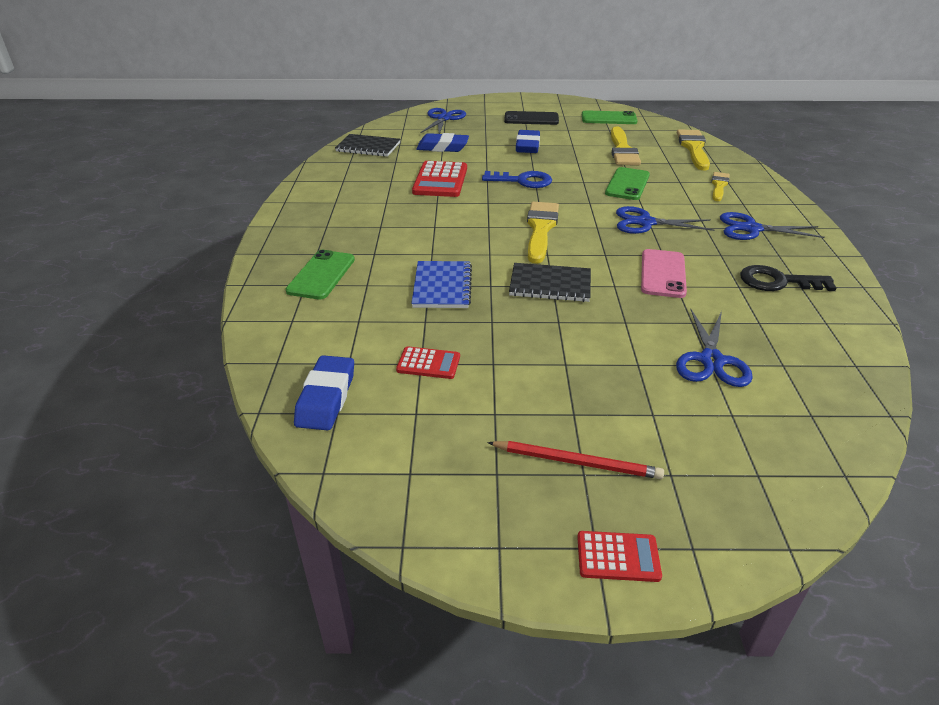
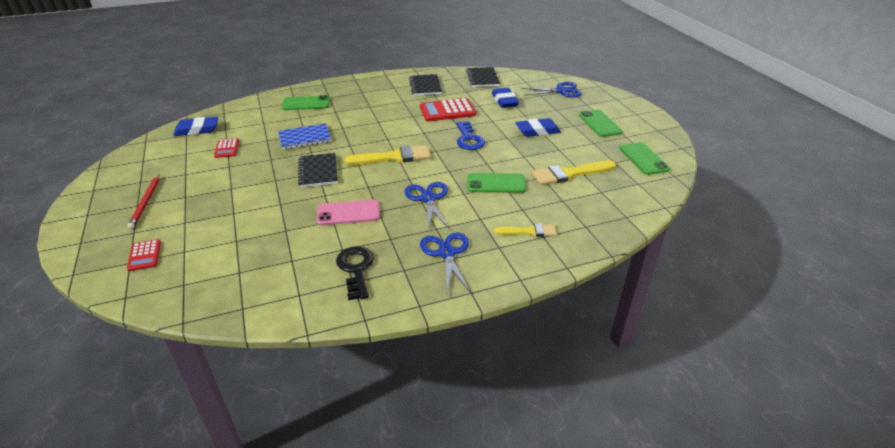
camera: 70 degrees right, 0 degrees up
black phone [504,111,559,125] -> green phone [579,110,623,137]
red calculator [577,531,662,582] -> red calculator moved to [127,239,161,271]
blue scissors [676,309,753,387] -> none
yellow brush [677,129,710,170] -> none
none -> black notebook [409,74,442,96]

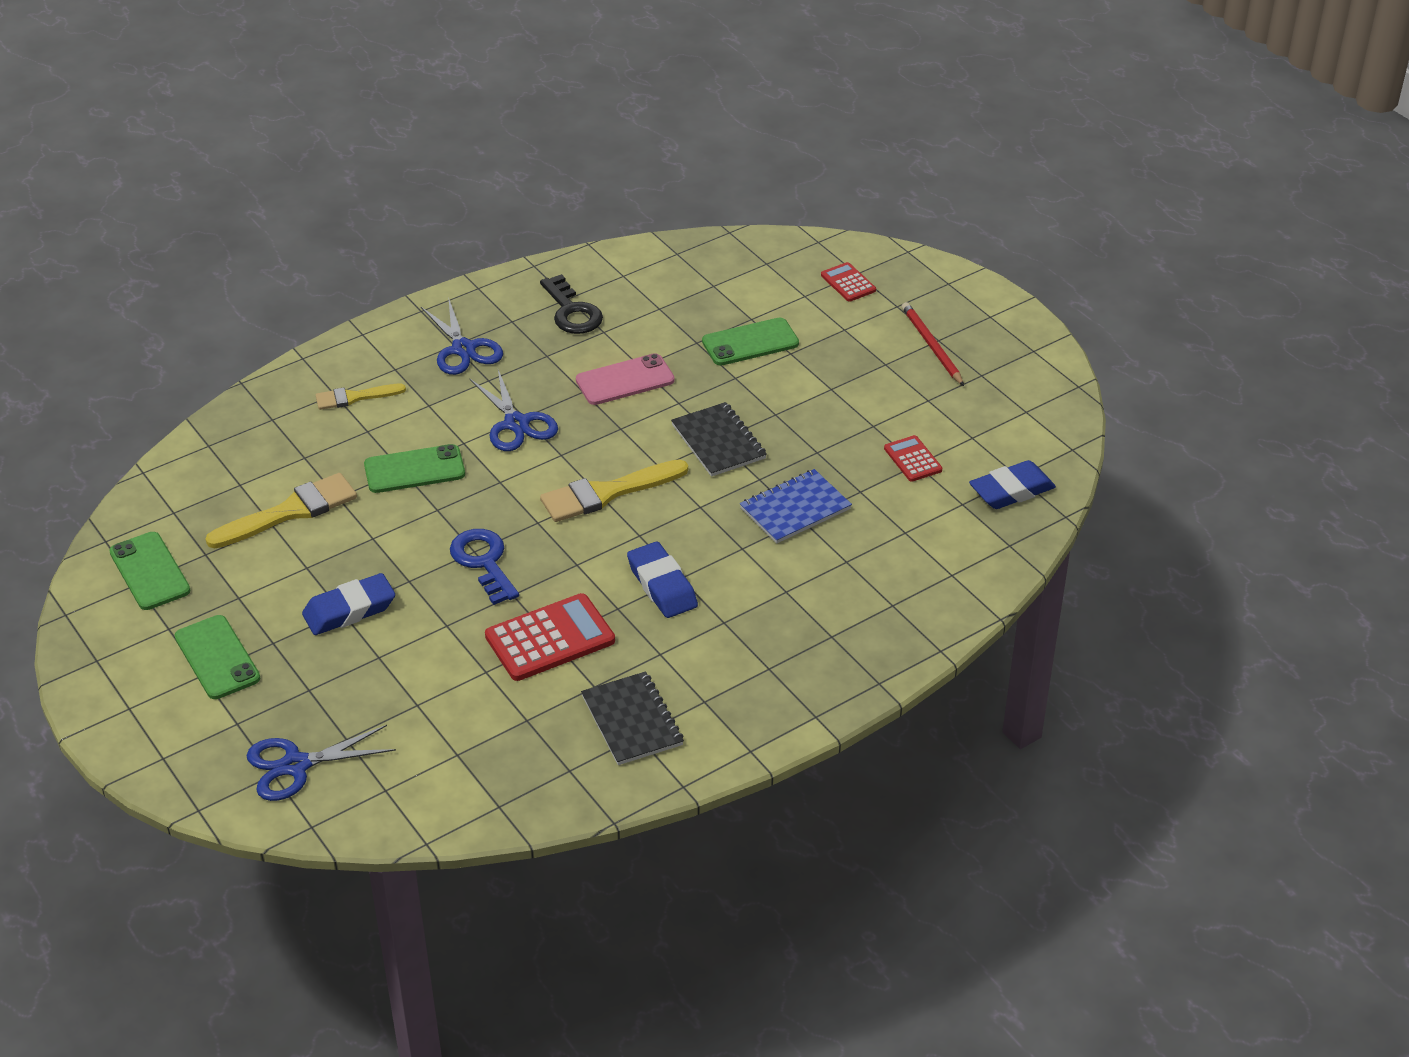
camera: 165 degrees right, 5 degrees up
green phone [282,95,330,110] -> green phone moved to [702,317,799,366]
black notebook [466,67,500,87] -> none
blue eraser [492,88,519,108] -> blue eraser moved to [627,542,698,618]

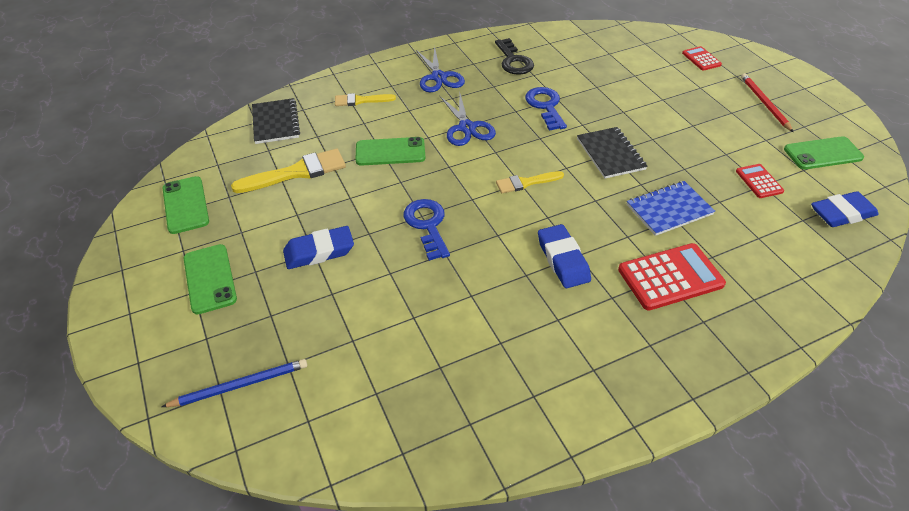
camera: 10 degrees right, 5 degrees up
blue scissors [246,725,396,801] -> blue pencil [162,359,307,407]
red calculator [485,593,615,681] -> red calculator moved to [618,243,726,311]
yellow brush [540,459,688,522] -> yellow brush [496,171,564,193], size x0.61
pink phone [576,353,675,405] -> blue key [525,87,567,131]
black notebook [581,671,684,765] -> black notebook moved to [252,98,300,144]
green phone [702,317,799,366] -> green phone moved to [784,136,864,169]

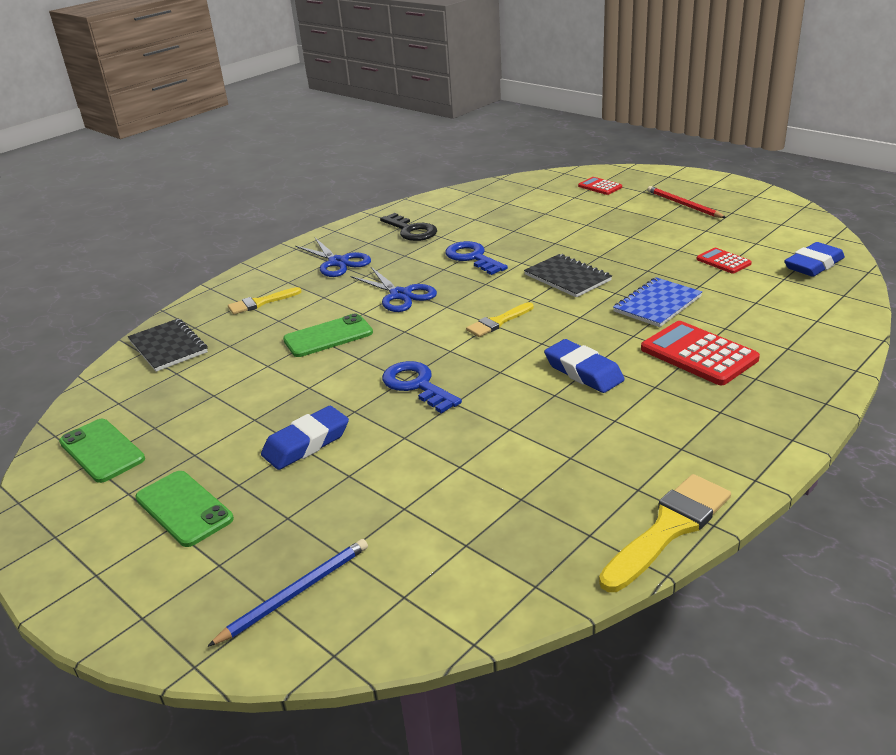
camera: 20 degrees left, 15 degrees down
yellow brush [231,149,346,193] -> yellow brush moved to [599,474,731,592]
red calculator [618,243,726,311] -> red calculator turned 90 degrees counterclockwise [641,321,760,385]
green phone [784,136,864,169] -> none

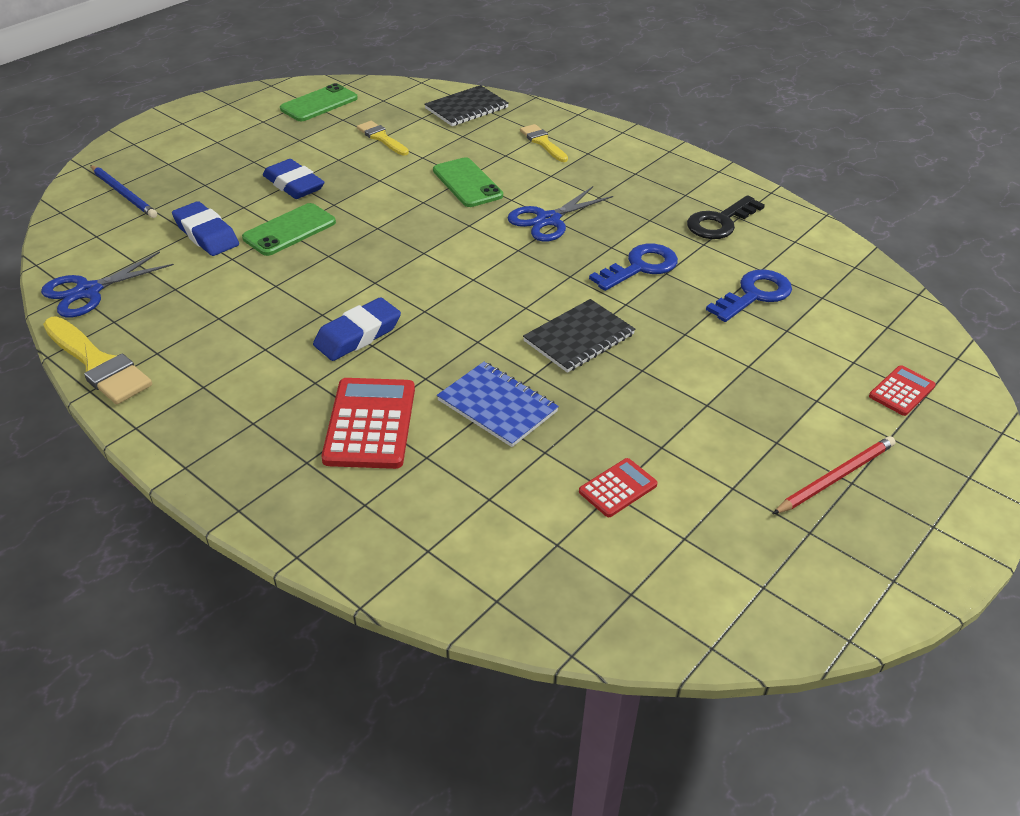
camera: 85 degrees right, 10 degrees up
green phone [135,471,234,547] -> green phone moved to [242,203,336,256]
blue scissors [295,238,371,277] -> blue scissors moved to [41,251,174,318]
blue key [382,361,462,413] -> blue key moved to [706,269,792,322]
yellow brush [466,302,534,337] -> yellow brush moved to [357,121,409,155]
red calculator [641,321,760,385] -> red calculator turned 45 degrees counterclockwise [321,378,415,469]
blue eraser [784,242,845,277] -> blue eraser moved to [172,201,239,256]

